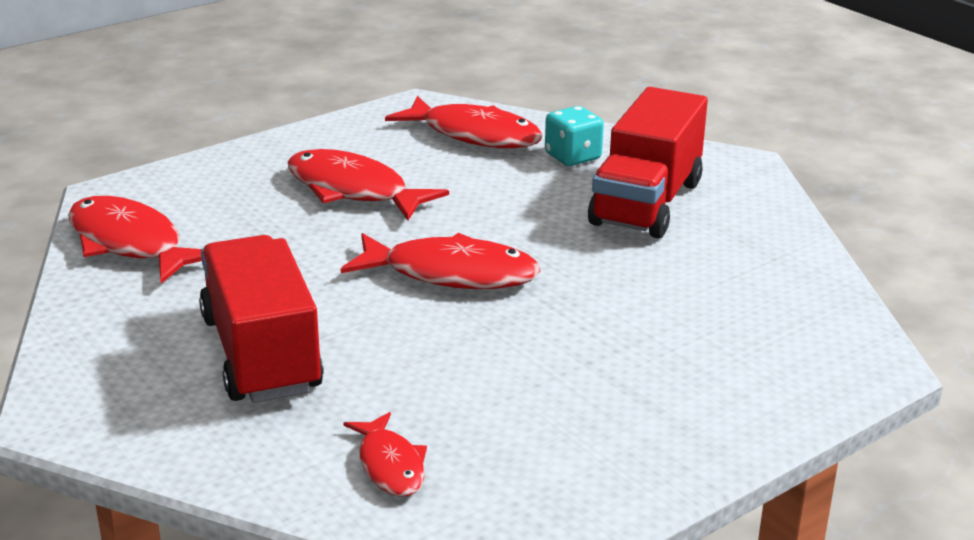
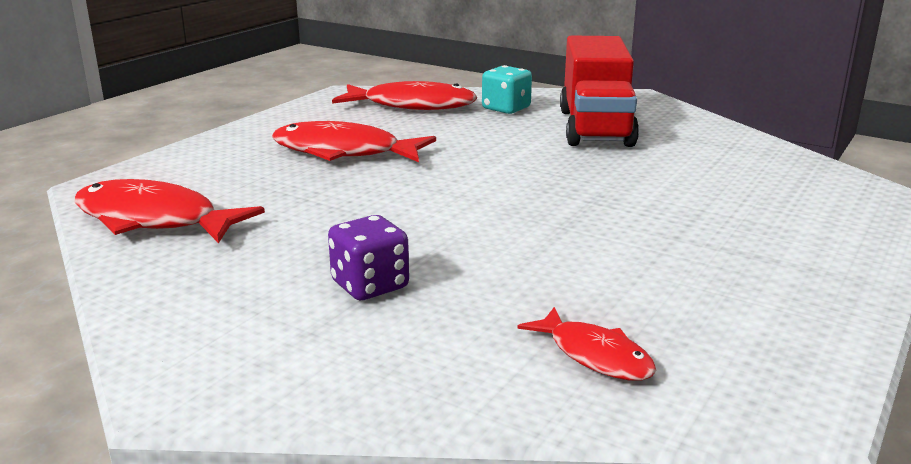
camera: 20 degrees left, 5 degrees down
red truck [199,235,324,403] -> purple dice [328,215,409,300]
red fish [341,233,540,289] -> none

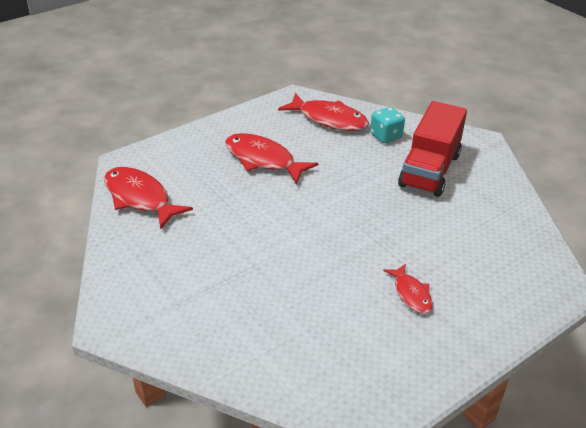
camera: 20 degrees right, 15 degrees up
purple dice [328,215,409,300] -> none
red fish [518,307,656,381] -> red fish moved to [383,264,433,314]

